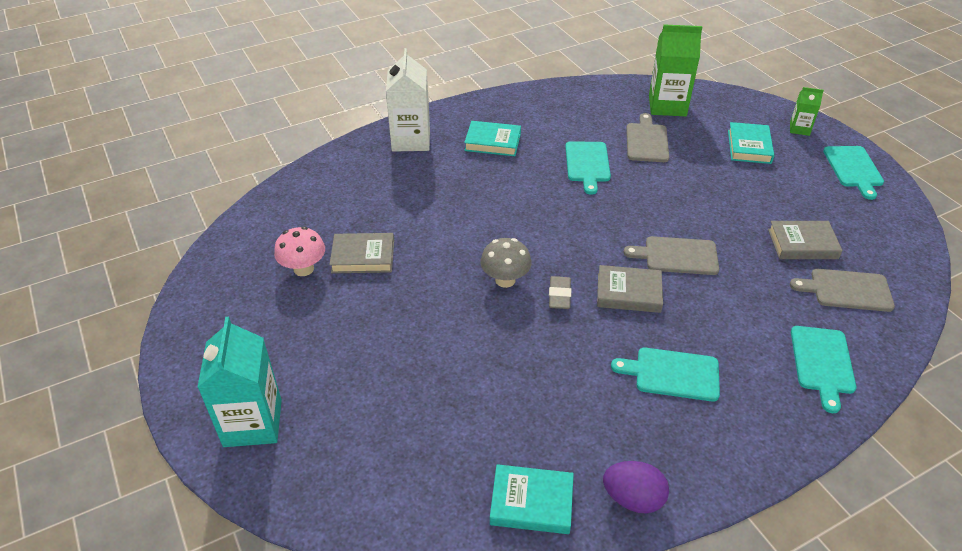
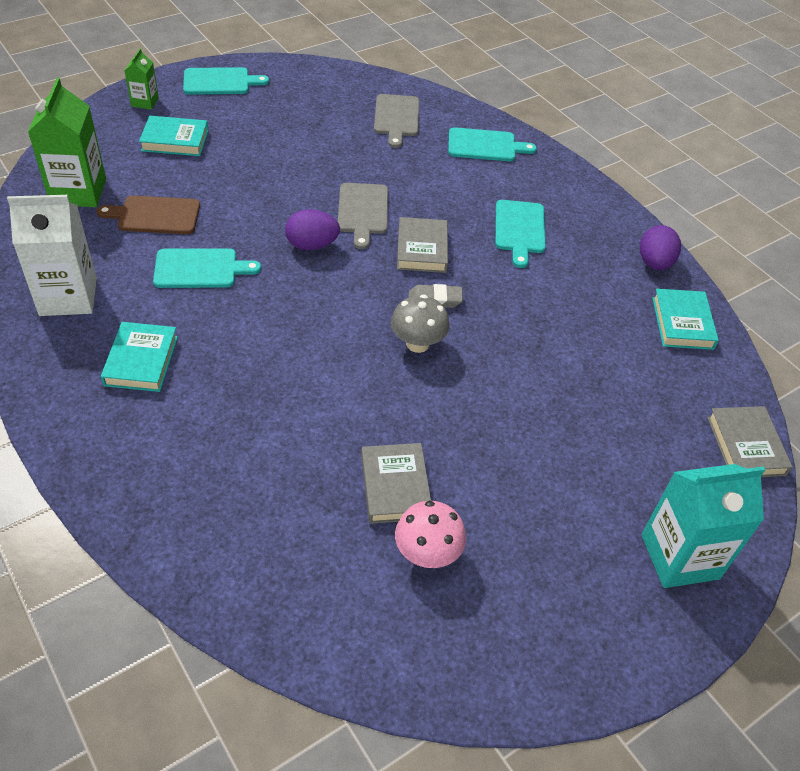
camera: 100 degrees left, 5 degrees up
white carton [386,48,430,152] -> white carton moved to [7,195,97,316]
grey cutting board [626,113,669,162] -> brown cutting board [97,195,200,234]
grey book [768,221,843,259] -> grey book moved to [707,406,793,477]
none -> purple egg [285,209,340,250]

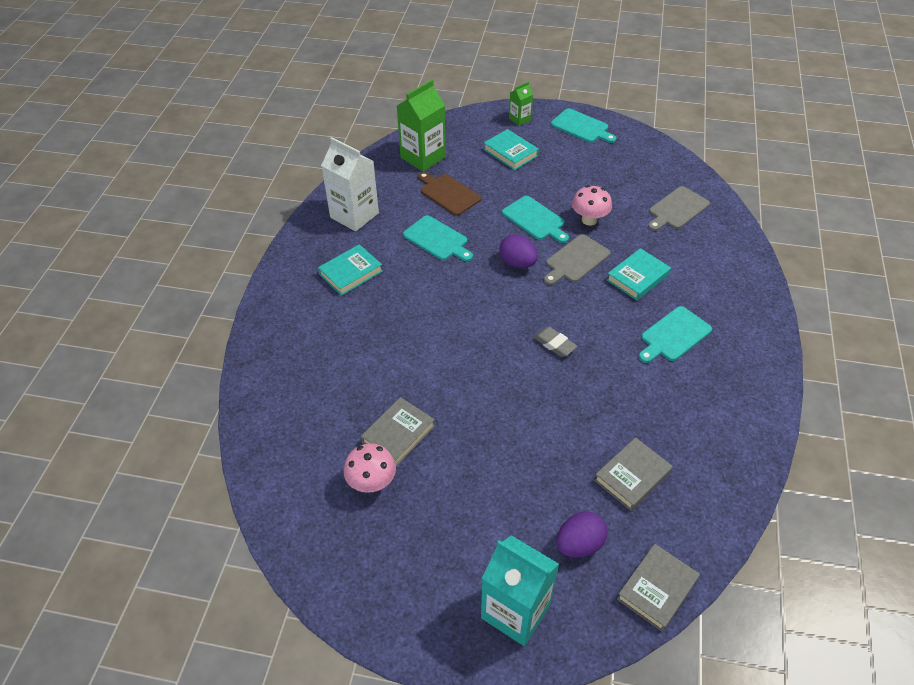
camera: 50 degrees right, 0 degrees up
grey mushroom [391,295,450,353] -> none
grey book [397,217,448,273] -> grey book moved to [594,437,673,511]
turquoise cutting board [448,127,537,161] -> turquoise cutting board moved to [502,196,569,243]
purple egg [640,225,681,270] -> purple egg moved to [556,512,607,558]
turquoise book [652,289,719,350] -> turquoise book moved to [607,248,671,301]
none -> pink mushroom [572,185,612,225]

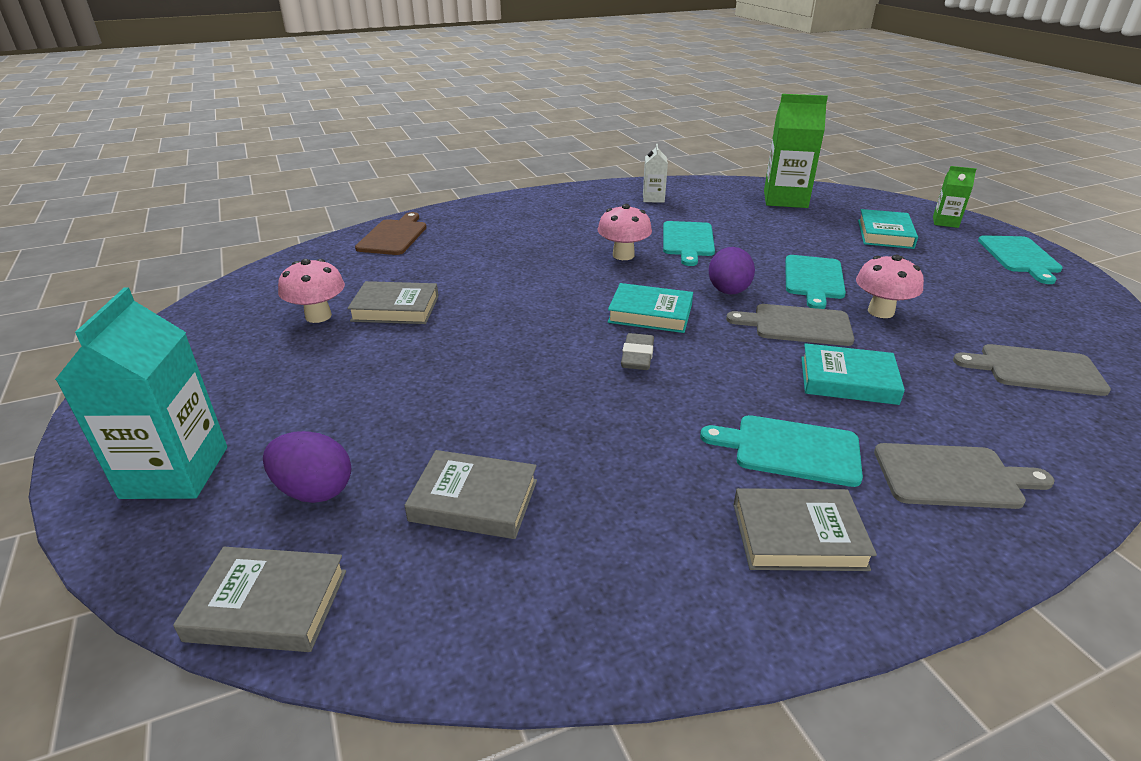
camera: 55 degrees right, 15 degrees down
turquoise book [318,244,383,296] -> turquoise book moved to [608,283,693,333]
white carton [321,137,379,232] -> white carton [643,143,668,203], size x0.52
brown cutting board [418,172,481,216] -> brown cutting board moved to [355,212,427,255]
none -> pink mushroom [598,204,652,260]
none -> grey book [733,488,877,571]
none -> grey cutting board [874,443,1055,509]

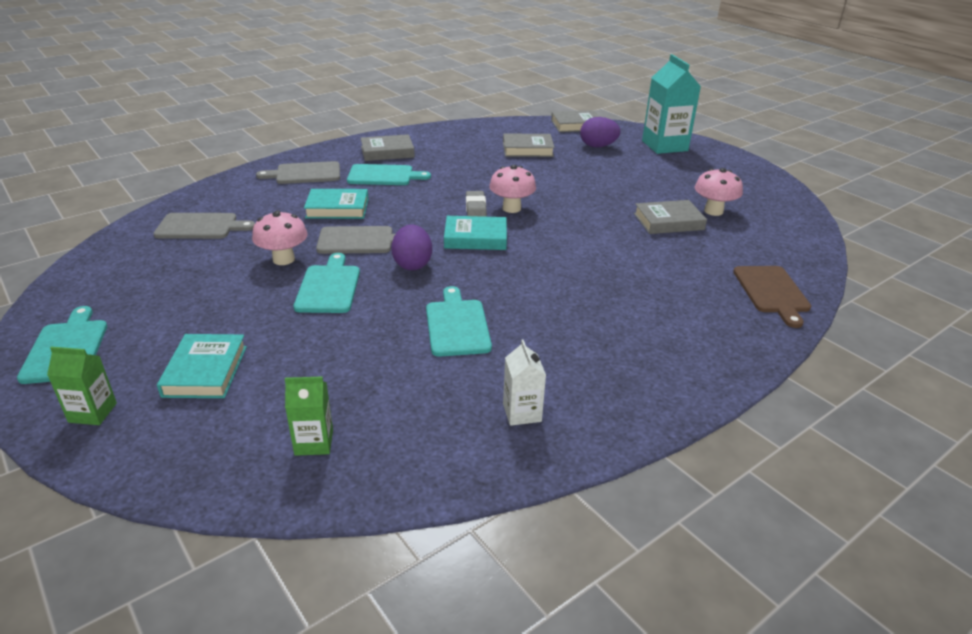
camera: 165 degrees right, 0 degrees up
pink mushroom [598,204,652,260] -> pink mushroom moved to [489,165,536,213]
green carton [764,94,828,208] -> green carton [285,377,333,456], size x0.52

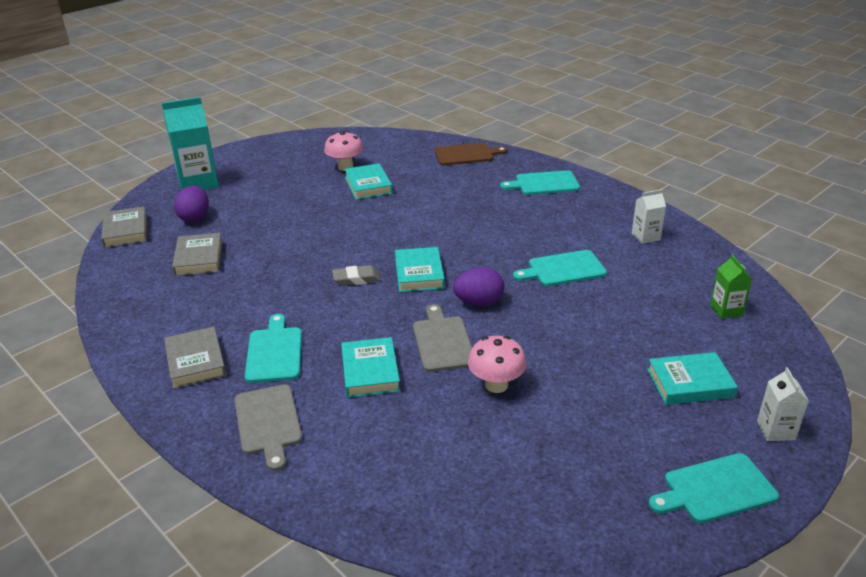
camera: 95 degrees left, 0 degrees up
green carton [47,347,117,425] -> white carton [757,367,809,441]
grey cutting board [153,213,255,239] -> none
turquoise cutting board [294,253,360,313] -> turquoise cutting board moved to [500,170,580,195]
pink mushroom [489,165,536,213] -> none
grey book [634,200,707,234] -> turquoise book [344,163,393,200]

